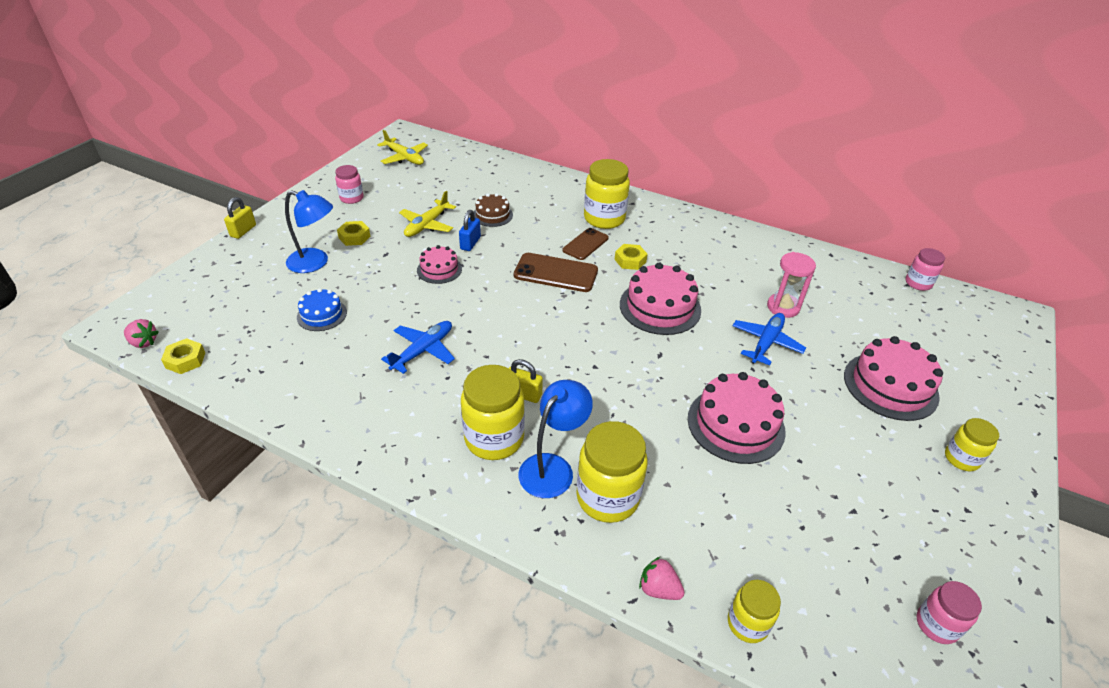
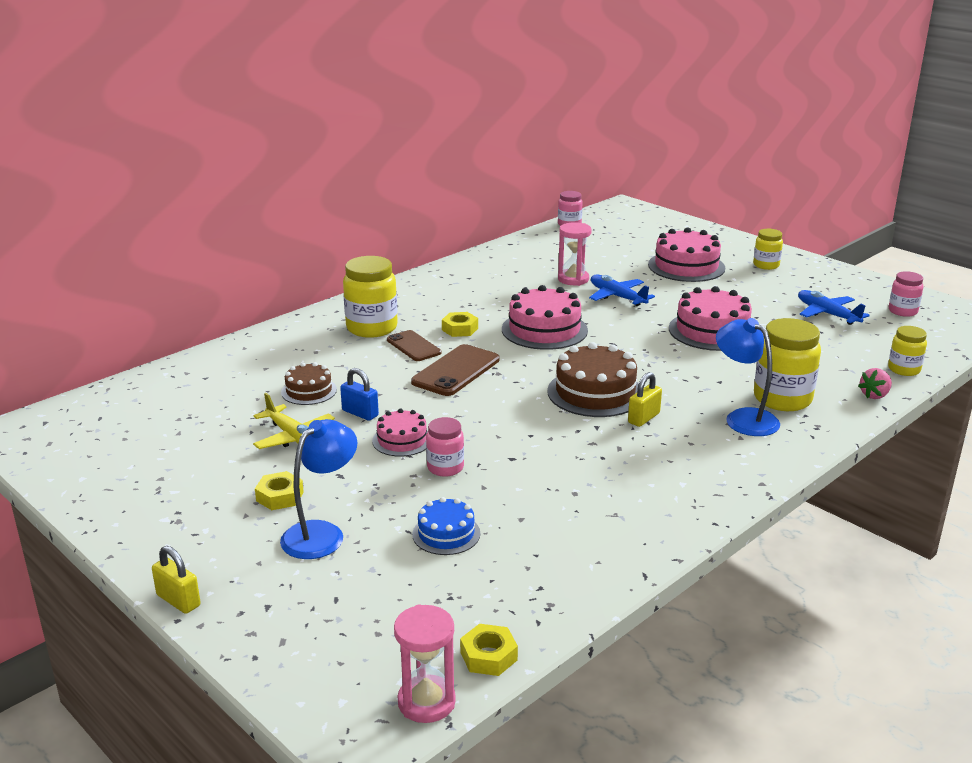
camera: 70 degrees left, 15 degrees down
pink strawberry [124,319,159,348] -> pink hourglass [394,604,456,723]
pink jar [335,165,363,204] -> pink jar moved to [426,417,464,477]
yellow plane [377,130,428,165] -> none
blue plane [381,321,455,374] -> blue plane moved to [798,290,870,325]
yellow jar [461,365,525,460] -> none
none -> brown cake [547,342,639,417]

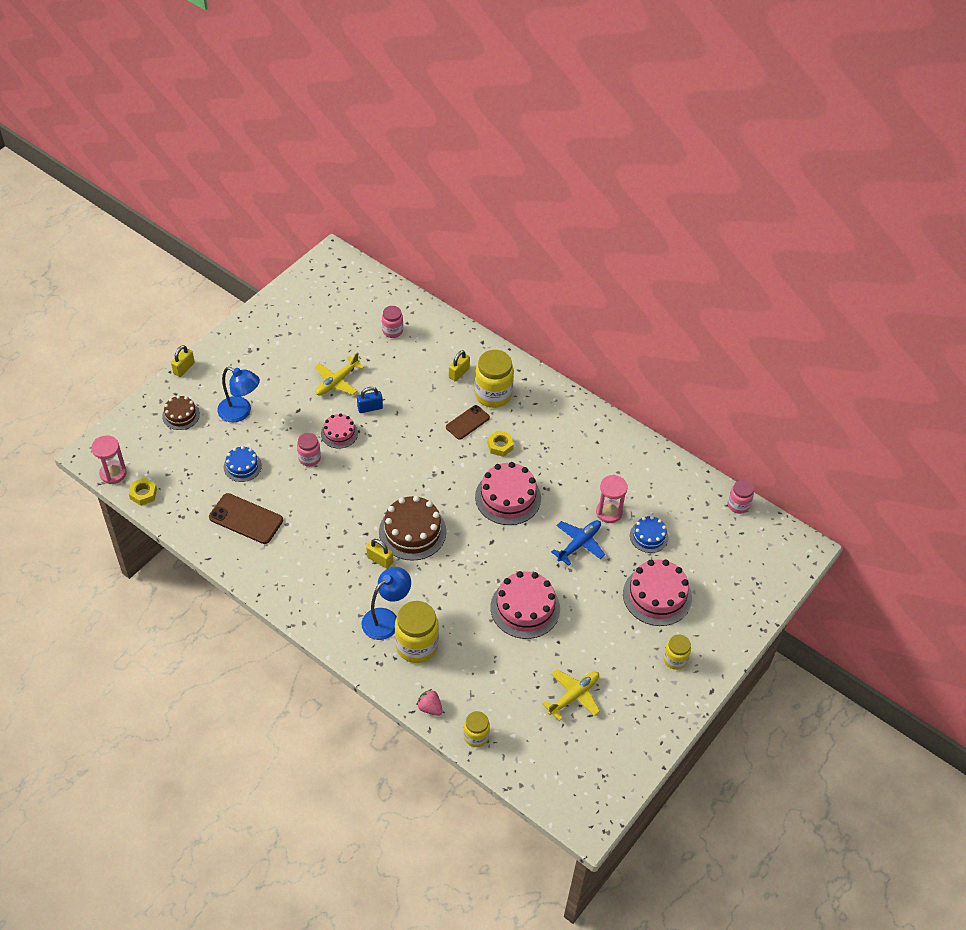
camera: 80 degrees right, 25 degrees up
yellow nut [255,471,304,510] -> none
brown cake [281,362,337,405] -> brown cake moved to [162,395,200,430]
blue padlock [340,368,379,421] -> blue padlock turned 45 degrees clockwise [357,387,383,413]
brown phone [411,344,500,396] -> brown phone moved to [209,493,283,544]
blue plane [798,290,870,325] -> yellow plane [542,669,600,721]
pink jar [889,271,923,317] -> pink jar moved to [382,306,403,338]
none -> yellow padlock [449,350,470,381]
none -> blue cake [630,516,669,553]

